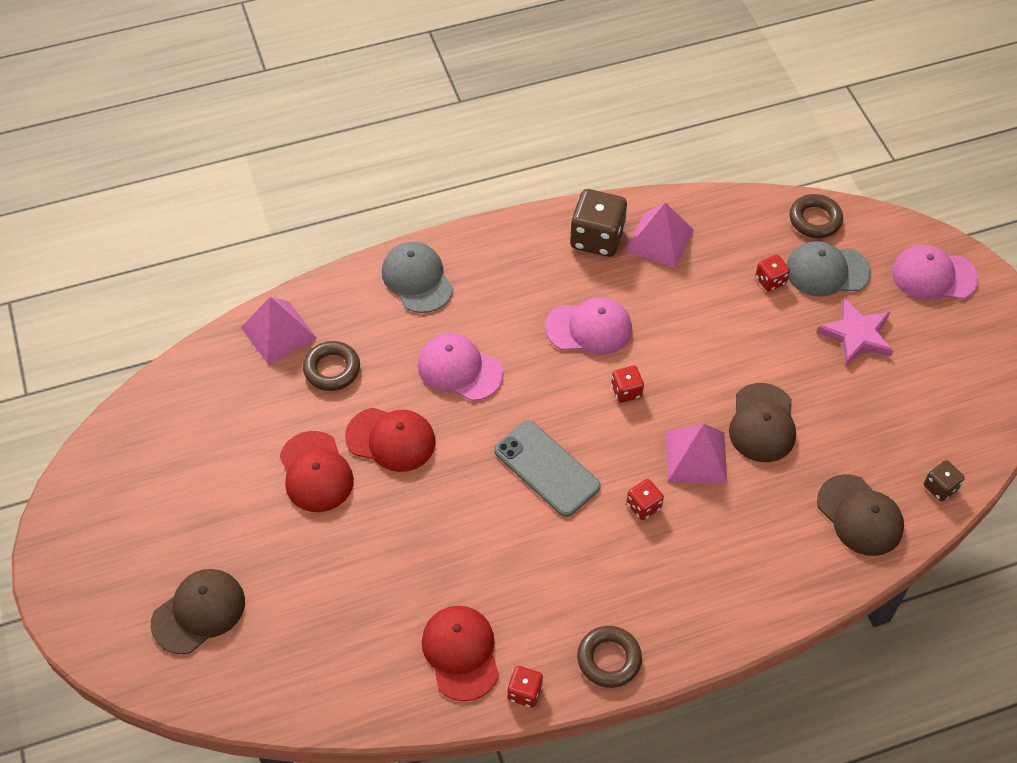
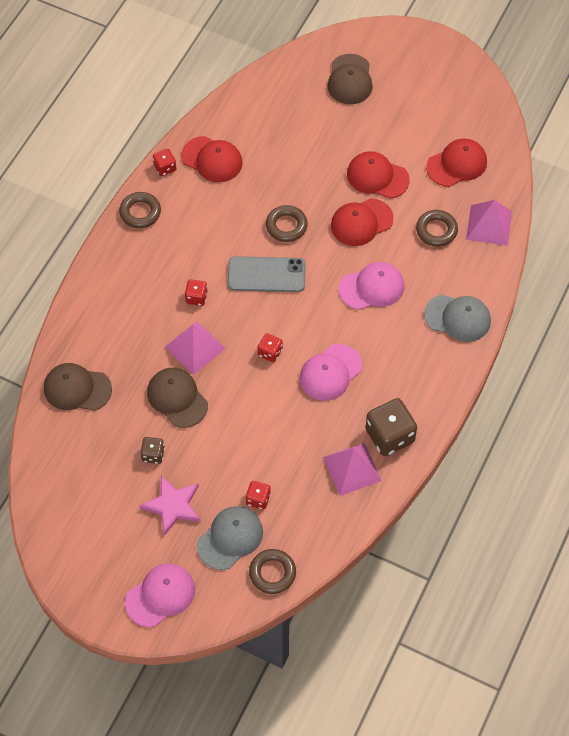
camera: 135 degrees right, 5 degrees up
brown dice [924,460,965,501] -> brown dice moved to [140,437,165,464]
none -> brown ring [266,205,308,242]
none -> red cap [426,139,487,187]

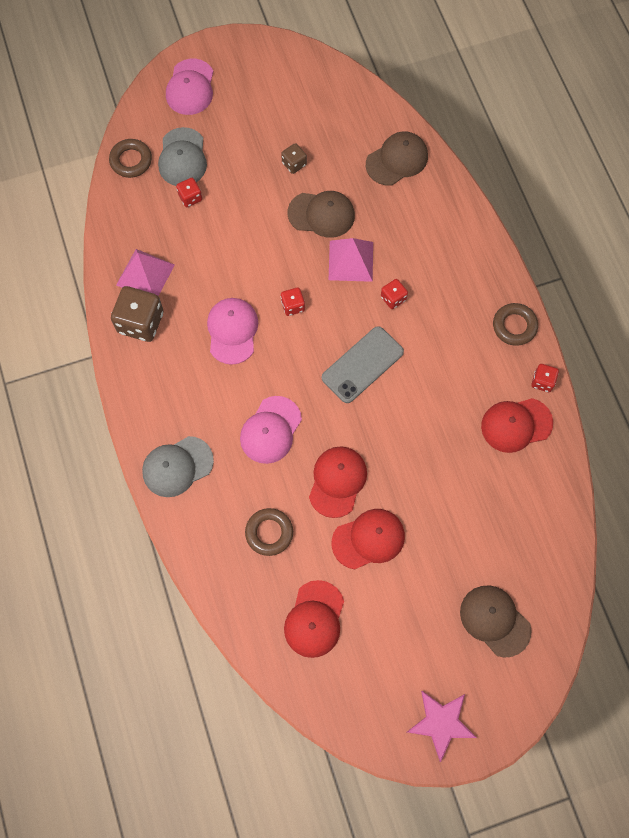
camera: 135 degrees right, 10 degrees up
pink star [140,475,201,536] -> pink star moved to [407,691,477,762]
brown ring [266,205,308,242] -> none
pink pyramid [466,200,512,246] -> none

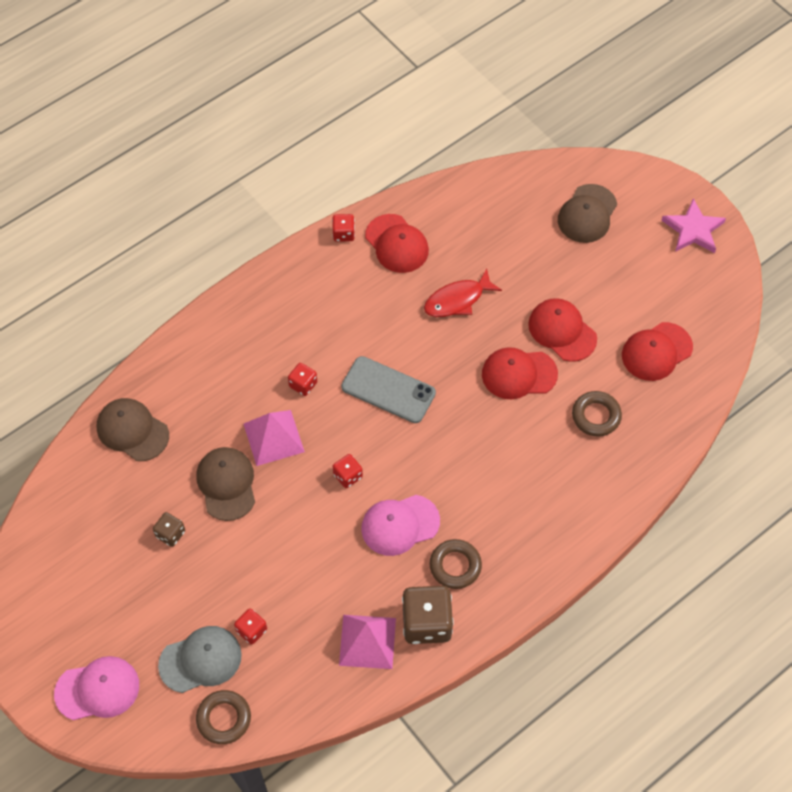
camera: 110 degrees left, 10 degrees down
grey cap [142,436,214,497] -> none
pink cap [240,396,302,464] -> none
red cap [284,580,344,658] -> red cap turned 150 degrees clockwise [622,322,693,381]
brown ring [493,303,538,346] -> brown ring moved to [429,539,482,589]
none -> red fish [424,269,502,317]

